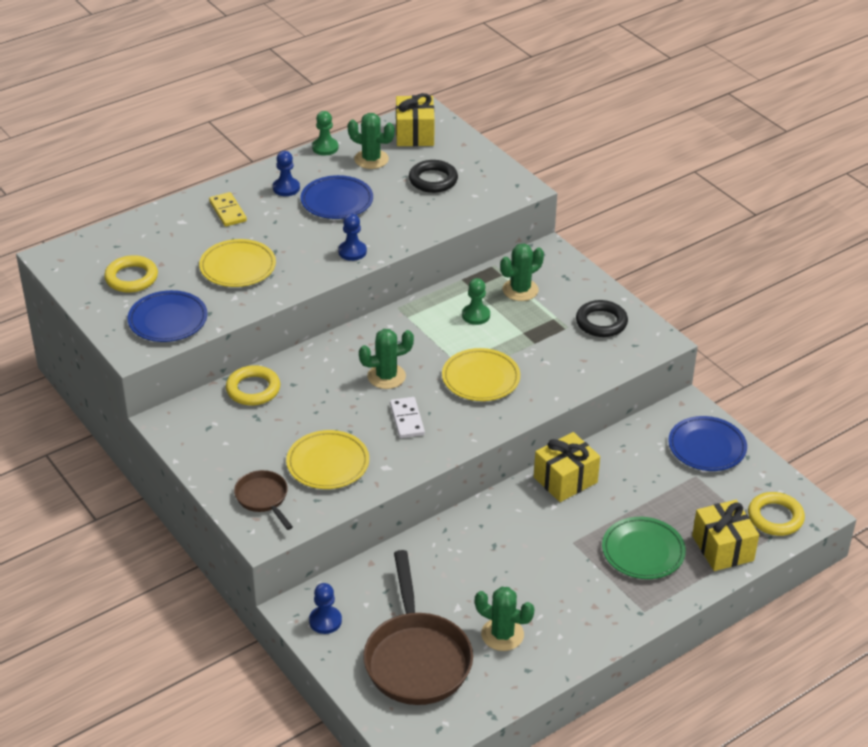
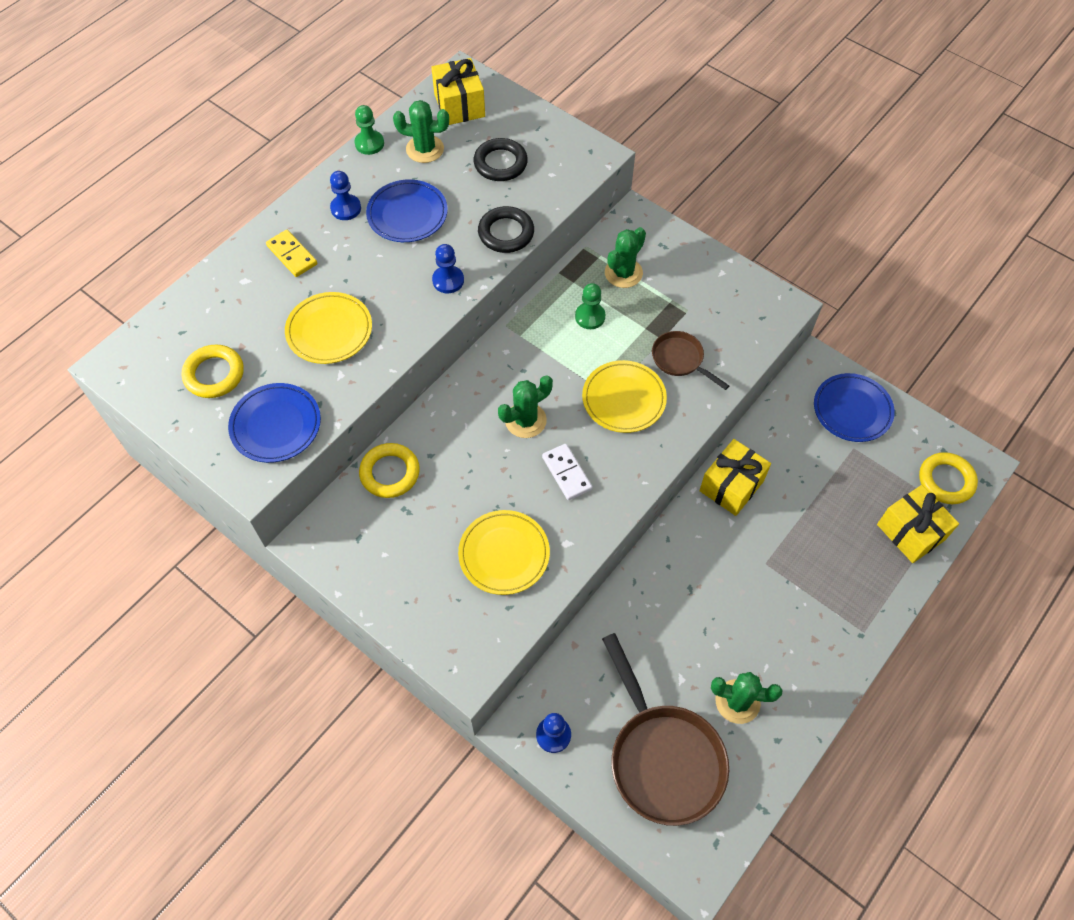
camera: 15 degrees left, 20 degrees up
brown pan [234,470,293,530] -> brown pan moved to [652,331,729,390]
black ring [576,300,628,337] -> black ring moved to [478,206,534,253]
green plate [602,517,686,579] -> none

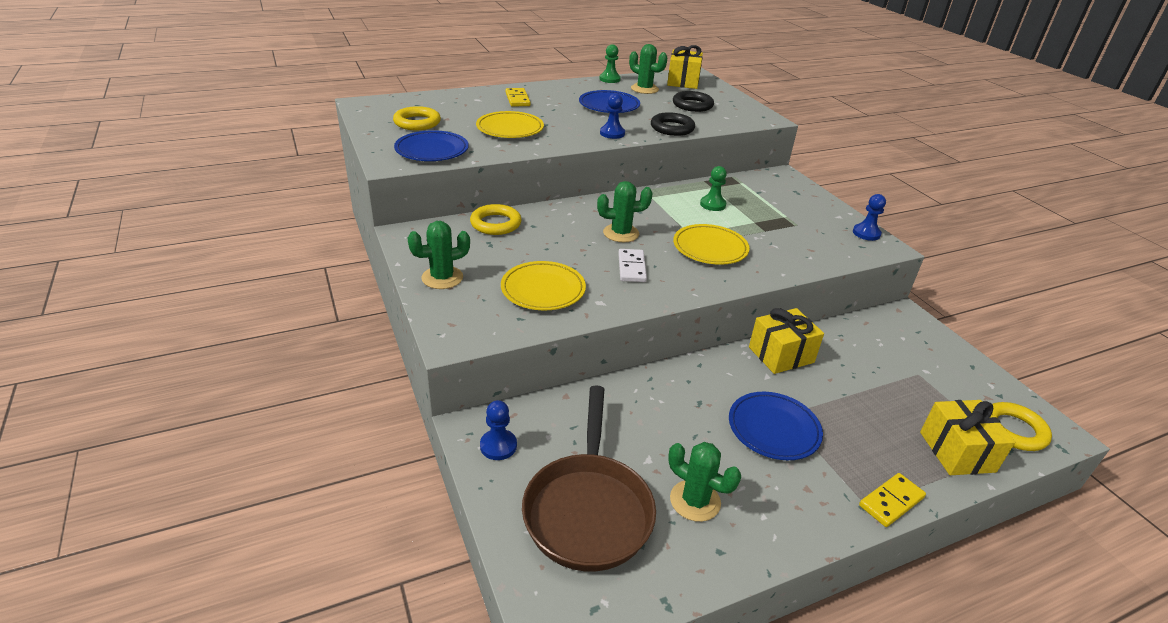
camera: 25 degrees right, 25 degrees down
blue pawn [330,171,361,220] -> blue pawn moved to [853,194,886,241]
green cactus [605,227,646,288] -> green cactus moved to [407,221,470,289]
brown pan [652,331,729,390] -> none
blue plate [814,373,895,442] -> blue plate moved to [729,392,823,460]
none -> yellow domino [859,473,926,527]

